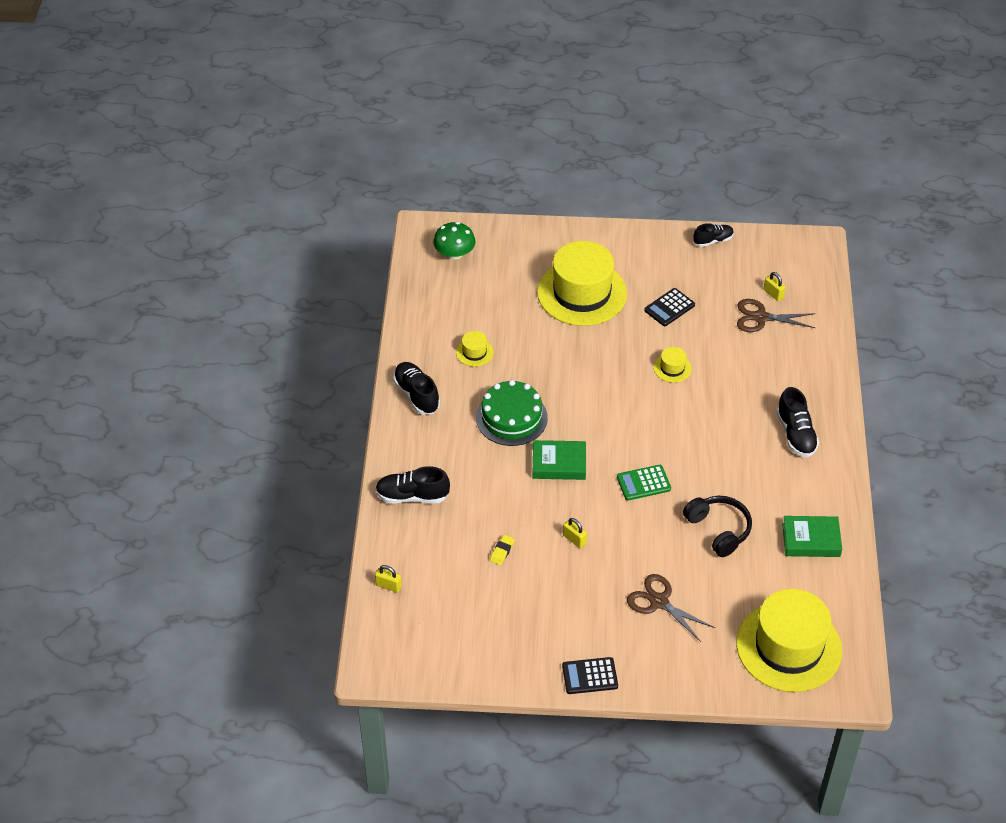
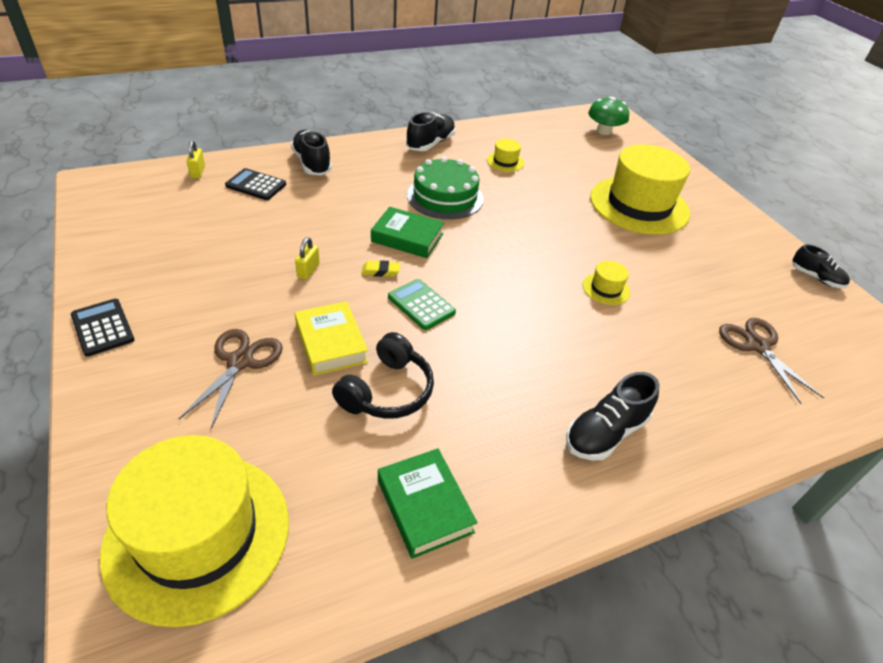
camera: 60 degrees right, 5 degrees down
yellow eraser [490,535,515,565] -> yellow eraser moved to [361,260,400,277]
green book [532,440,586,480] -> green book turned 45 degrees counterclockwise [371,207,444,258]
black calculator [644,288,695,326] -> black calculator moved to [225,168,286,200]
yellow padlock [763,272,786,301] -> none
none -> yellow book [295,301,368,375]

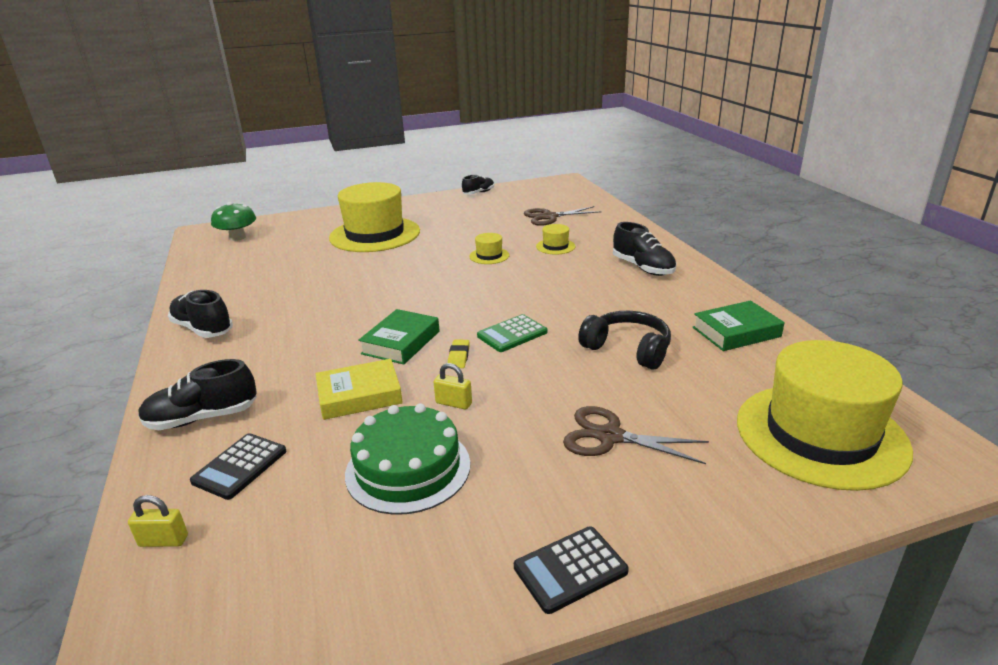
camera: 80 degrees left, 15 degrees down
yellow book [295,301,368,375] -> yellow book moved to [316,359,403,420]
green cake [407,157,483,219] -> green cake moved to [345,403,470,515]
yellow hat [487,139,524,172] -> yellow hat moved to [536,224,575,254]

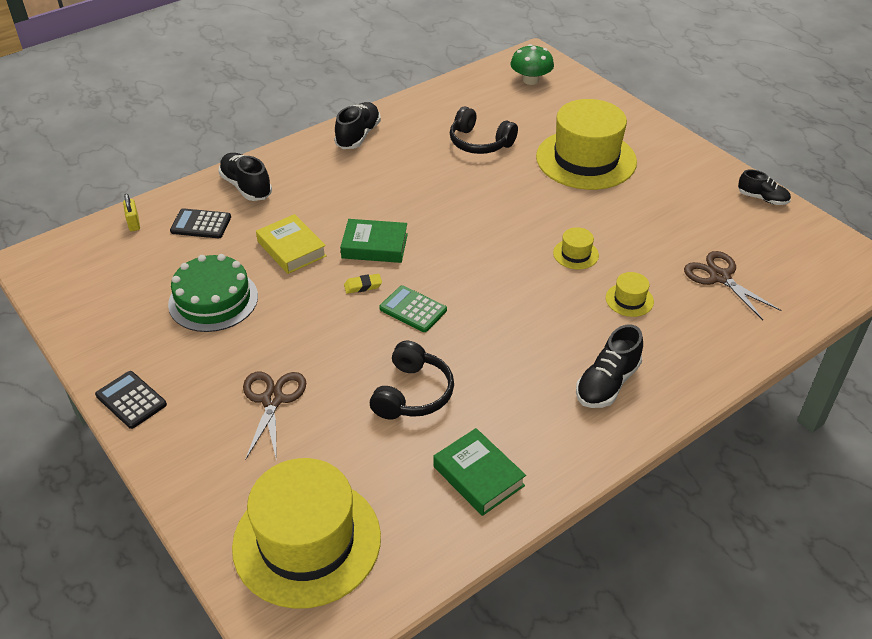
camera: 70 degrees right, 15 degrees up
yellow padlock [434,363,472,410] -> none
none -> black headphones [450,106,518,154]

